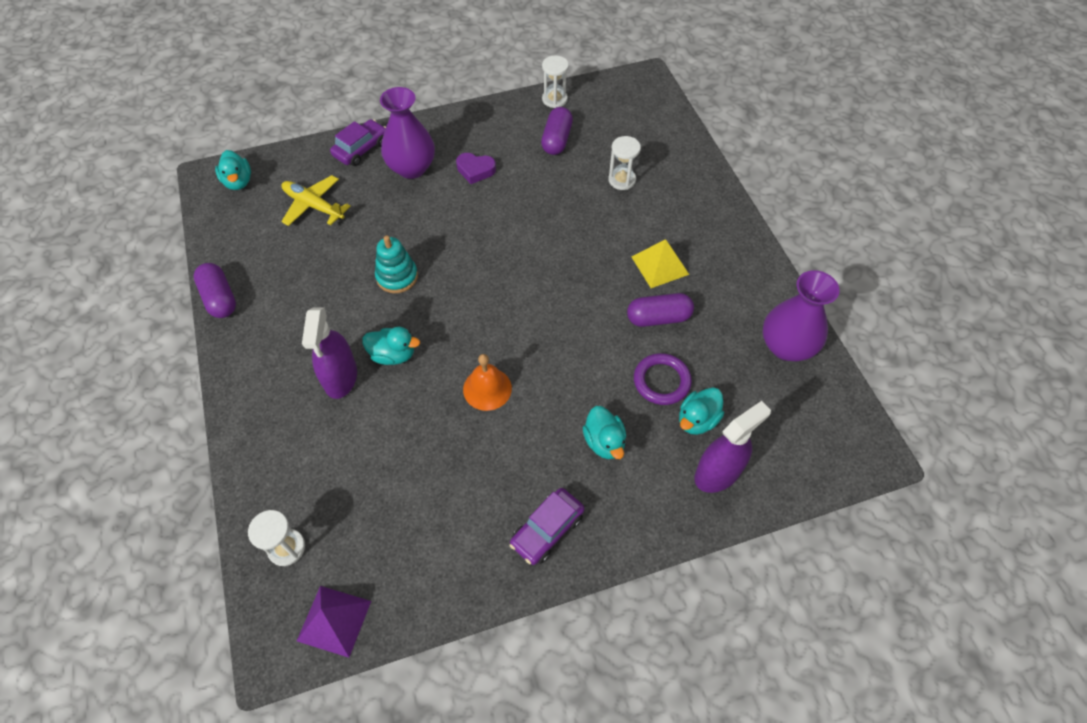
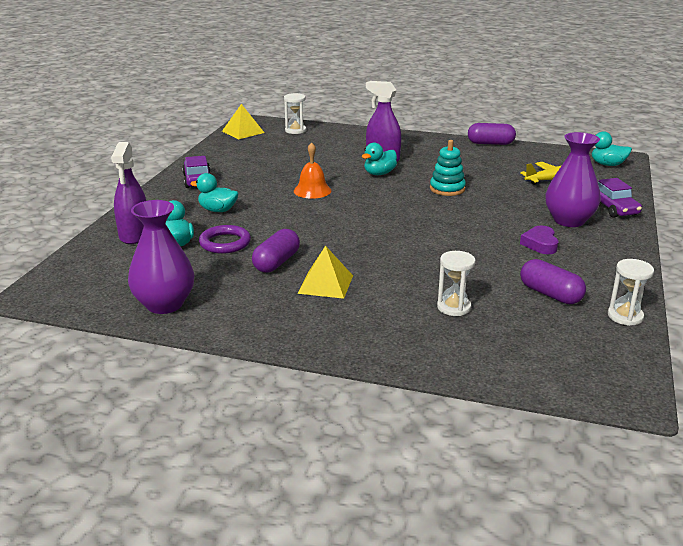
camera: 125 degrees right, 30 degrees down
purple pyramid [297,586,371,658] -> yellow pyramid [222,104,265,140]
purple heart [456,153,496,184] -> purple heart turned 45 degrees counterclockwise [520,225,559,254]

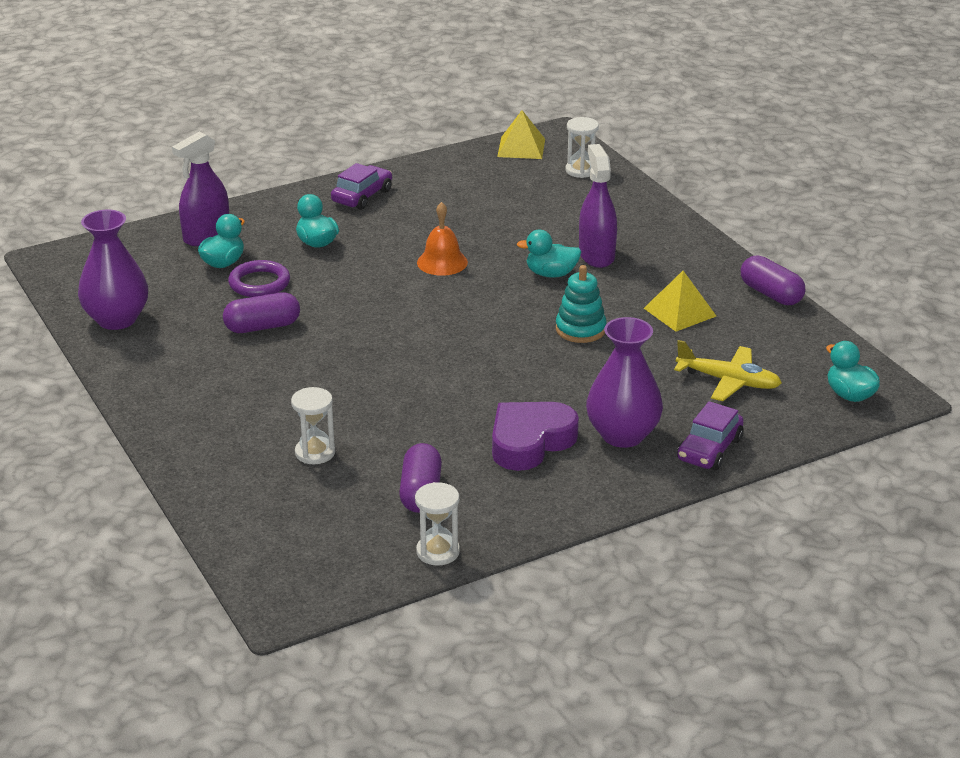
camera: 45 degrees right, 5 degrees up
yellow pyramid [298,246,353,299] -> yellow pyramid moved to [644,271,716,332]
purple heart [520,225,559,254] -> purple heart [492,402,579,471], size x1.69

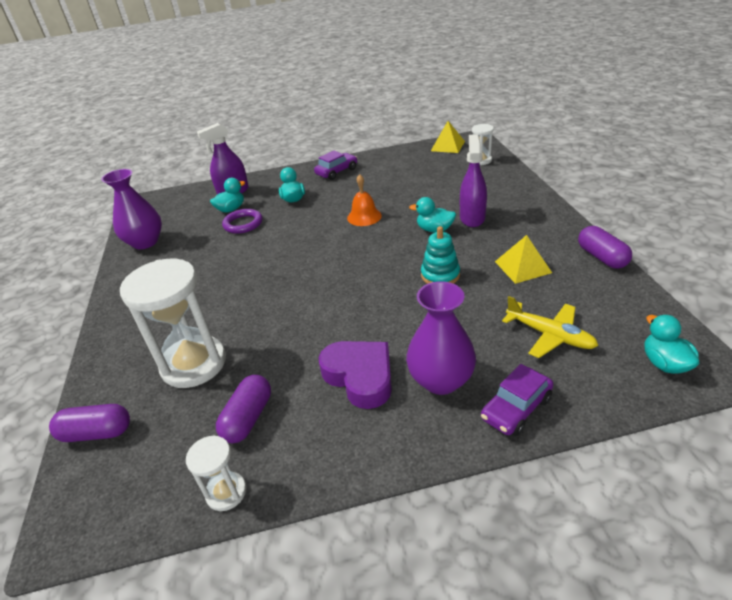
camera: 20 degrees right, 5 degrees up
purple capsule [223,292,300,333] -> purple capsule moved to [49,404,130,442]
white hourglass [291,387,335,464] -> white hourglass [120,259,226,388], size x2.04
purple heart [492,402,579,471] -> purple heart turned 75 degrees clockwise [319,341,392,409]

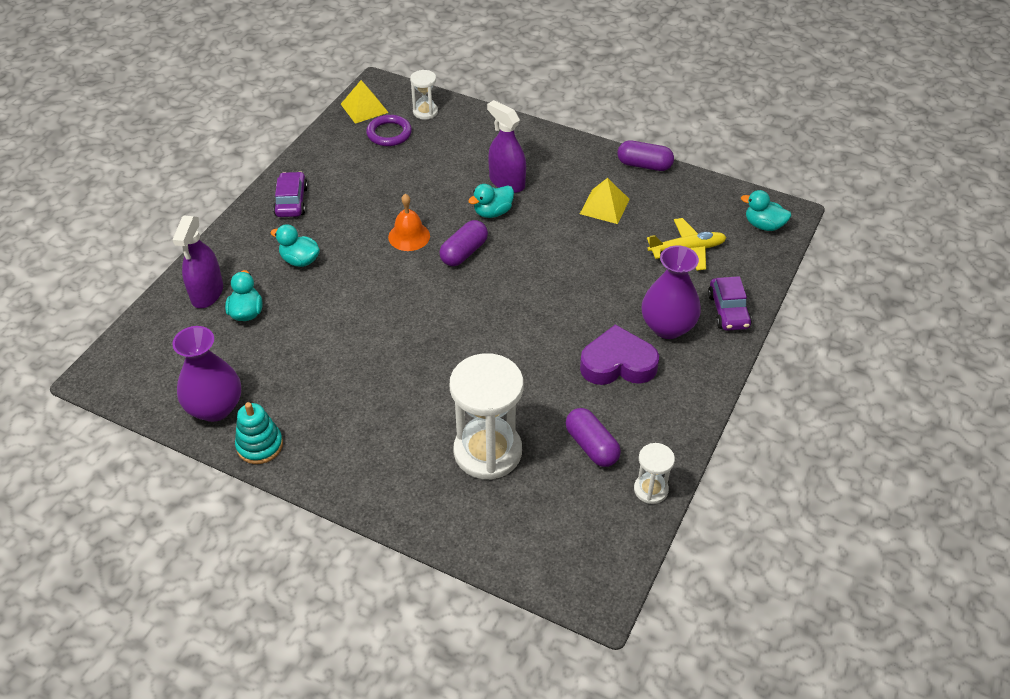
camera: 55 degrees left, 10 degrees up
purple capsule [49,404,130,442] -> purple capsule moved to [439,220,488,266]
purple ring [222,209,263,234] -> purple ring moved to [366,115,412,146]
turquoise stacking toy [421,226,460,284] -> turquoise stacking toy moved to [235,402,283,464]

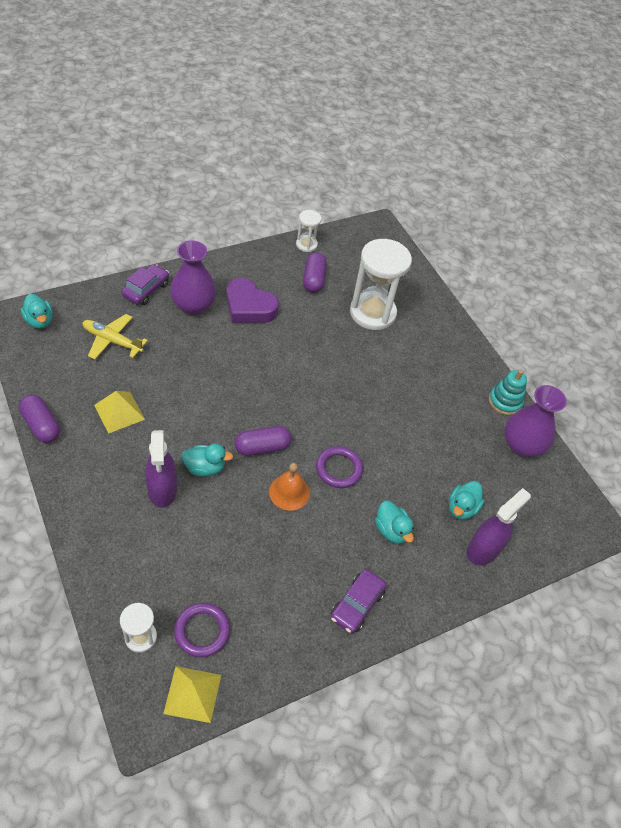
camera: 150 degrees left, 5 degrees up
none -> purple ring [316,446,363,488]

